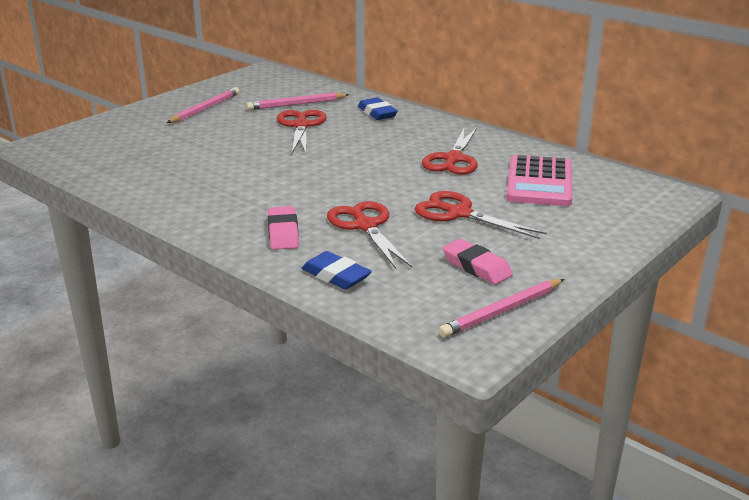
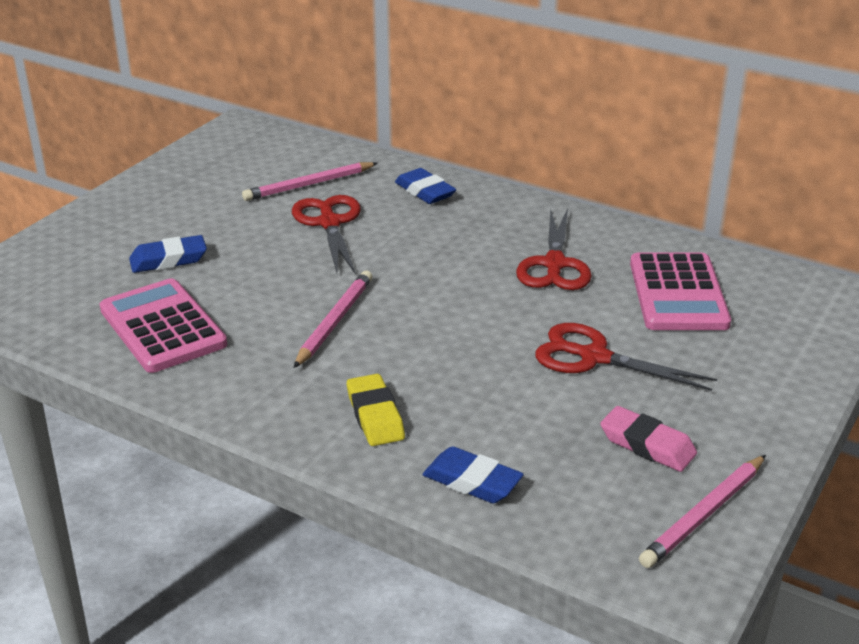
camera: 10 degrees left, 5 degrees up
pink pencil [166,87,240,123] -> pink pencil moved to [294,271,373,368]
pink eraser [268,206,299,250] -> yellow eraser [347,374,405,446]
red scissors [327,201,412,269] -> none
none -> pink calculator [100,278,227,373]
none -> blue eraser [129,235,207,273]

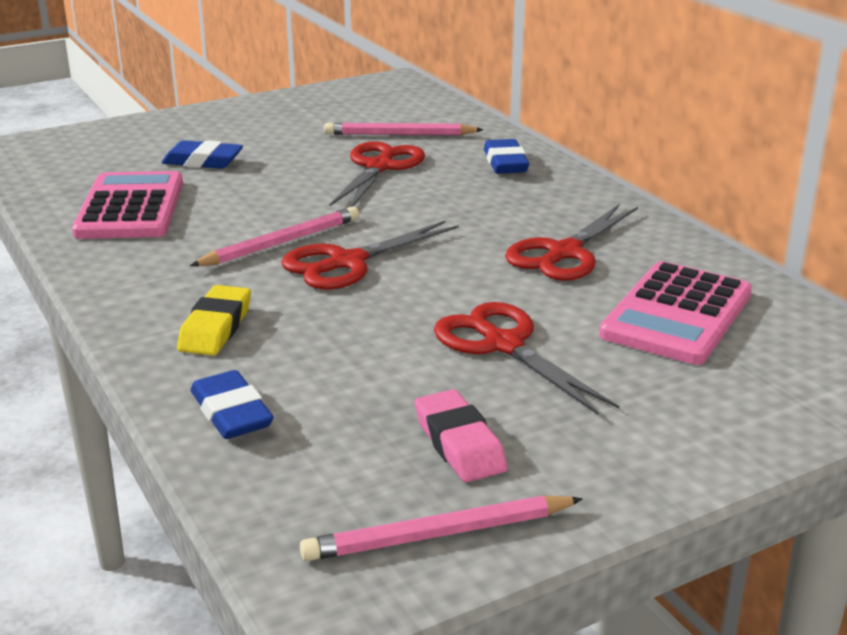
camera: 30 degrees right, 5 degrees down
none -> red scissors [281,221,459,290]

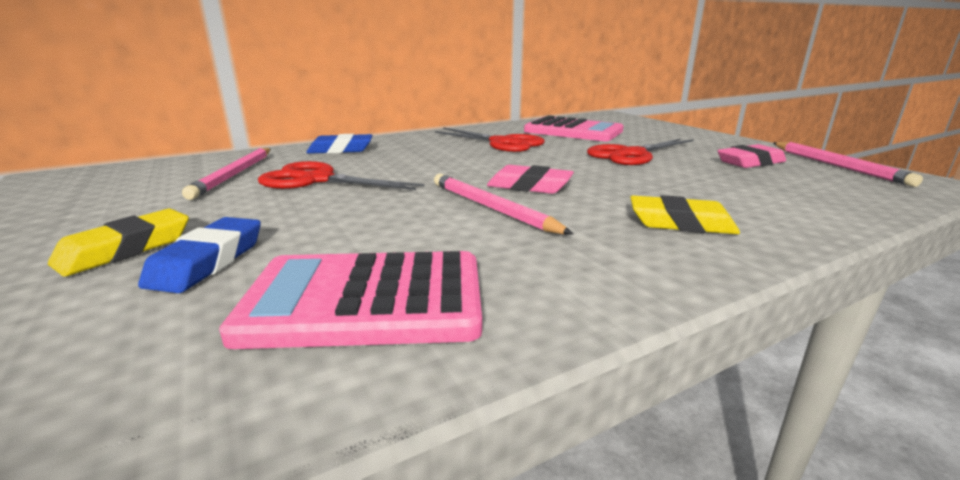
camera: 90 degrees left, 5 degrees down
blue eraser [191,370,274,439] -> none
red scissors [281,221,459,290] -> pink eraser [487,165,574,194]
none -> yellow eraser [48,208,189,276]

